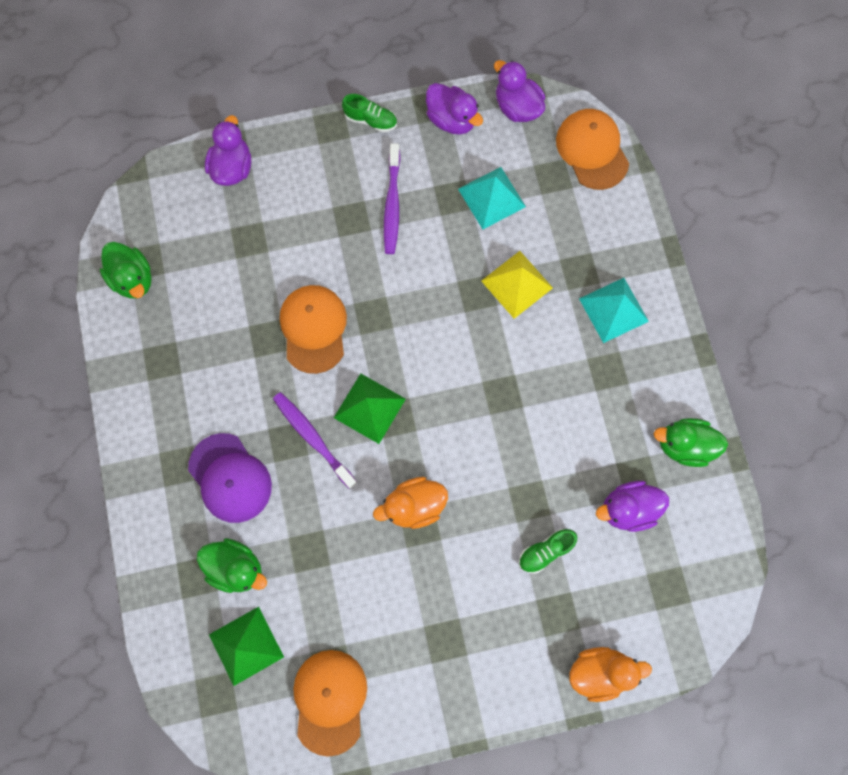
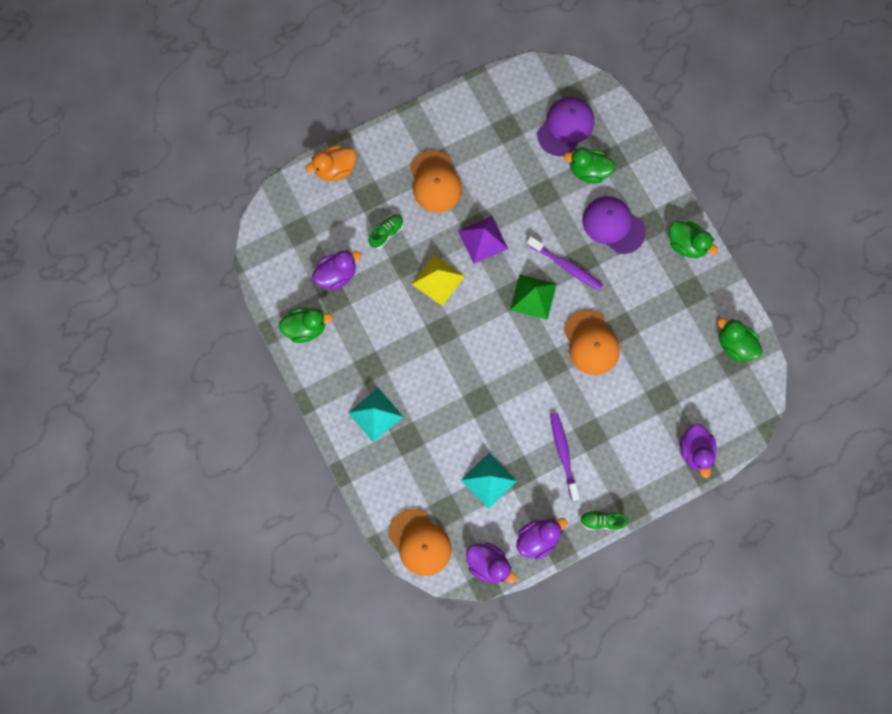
camera: 165 degrees right, 0 degrees up
green pyramid [209,607,284,686] -> purple cap [537,97,594,157]
orange cap [293,650,367,757] -> orange cap moved to [410,150,462,213]
orange duck [373,477,448,529] -> purple pyramid [458,216,508,264]
purple duck [426,83,483,135] -> purple duck turned 120 degrees clockwise [516,518,567,560]
yellow pyramid [481,251,553,319] -> yellow pyramid moved to [412,255,465,306]
none -> green duck [669,221,718,258]

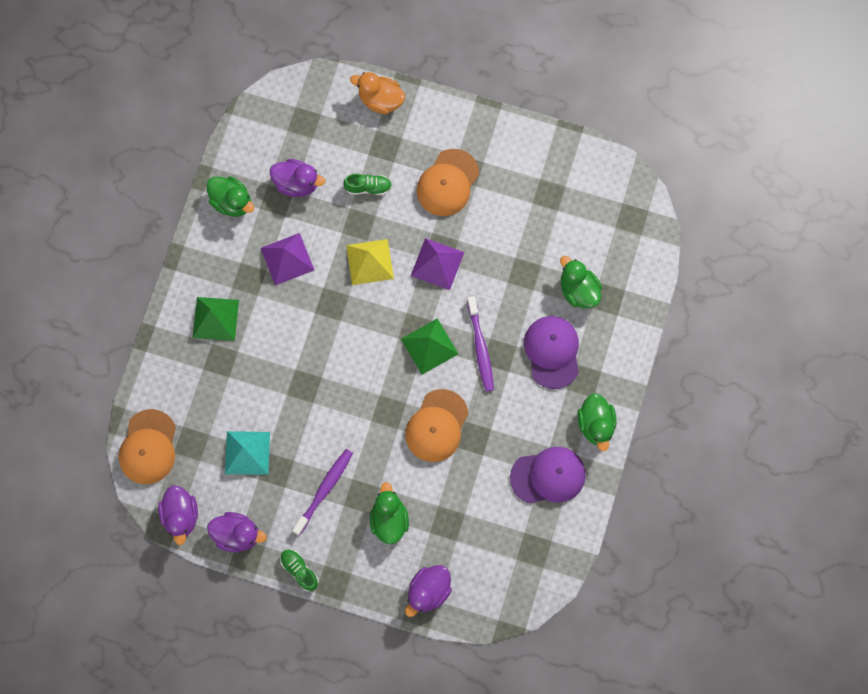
camera: 45 degrees right, 0 degrees up
turquoise pyramid [348,388,403,442] -> green pyramid [193,297,239,341]
purple cap [537,97,594,157] -> purple cap moved to [510,447,586,503]
green duck [717,318,763,362] -> green duck moved to [370,482,409,544]
none -> purple pyramid [261,233,314,285]

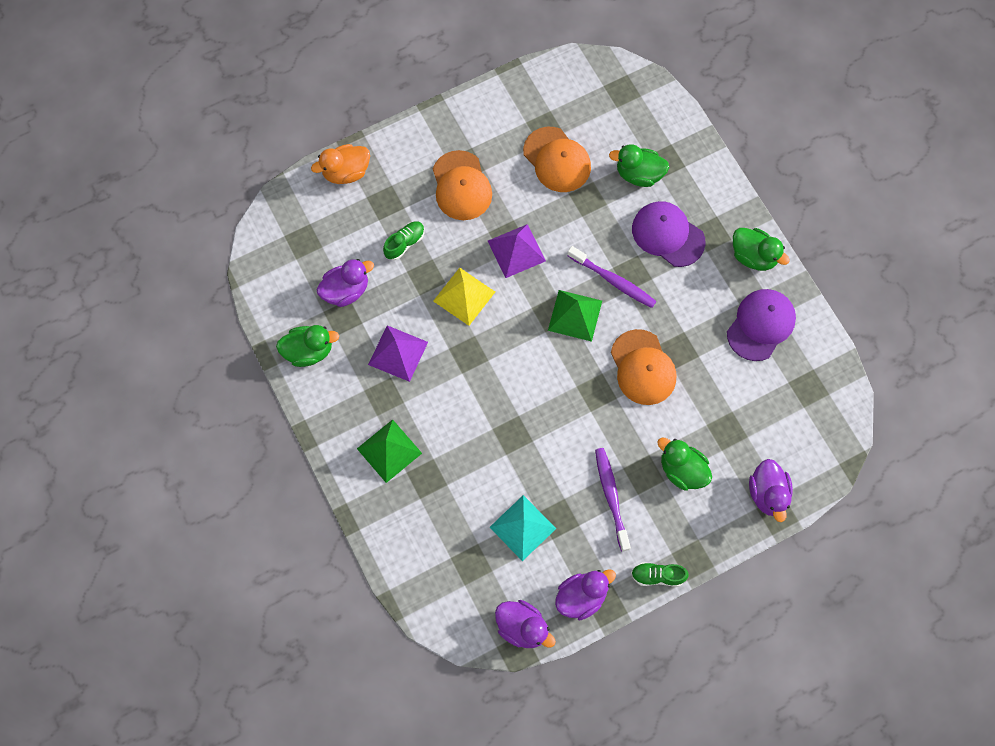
camera: 45 degrees left, 5 degrees down
orange cap [119,409,176,484] -> orange cap moved to [523,127,591,192]

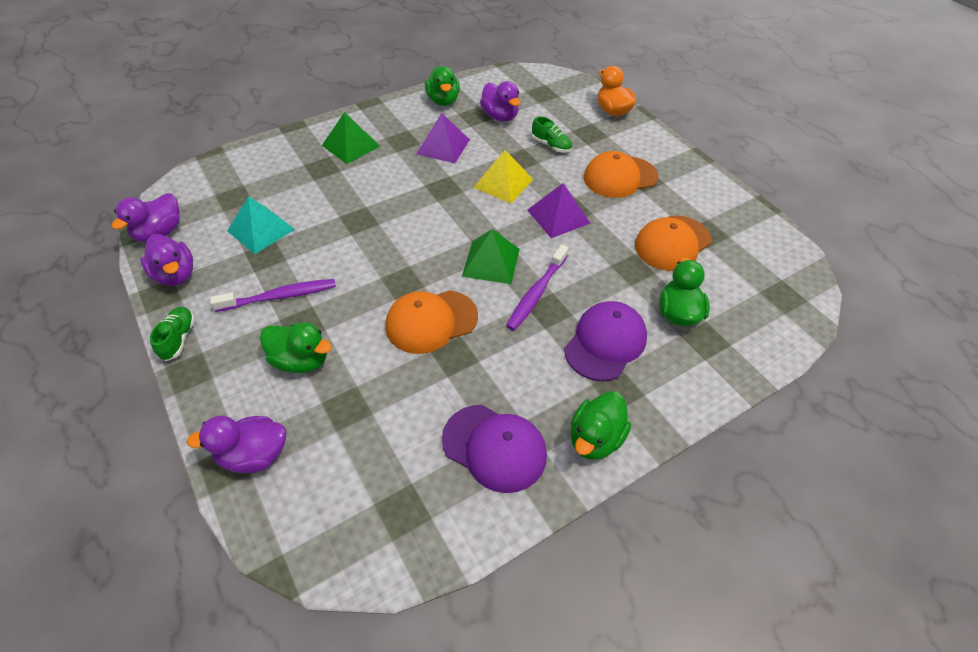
camera: 85 degrees right, 20 degrees down
green duck [657,438,712,491] -> green duck turned 75 degrees clockwise [260,322,332,373]

